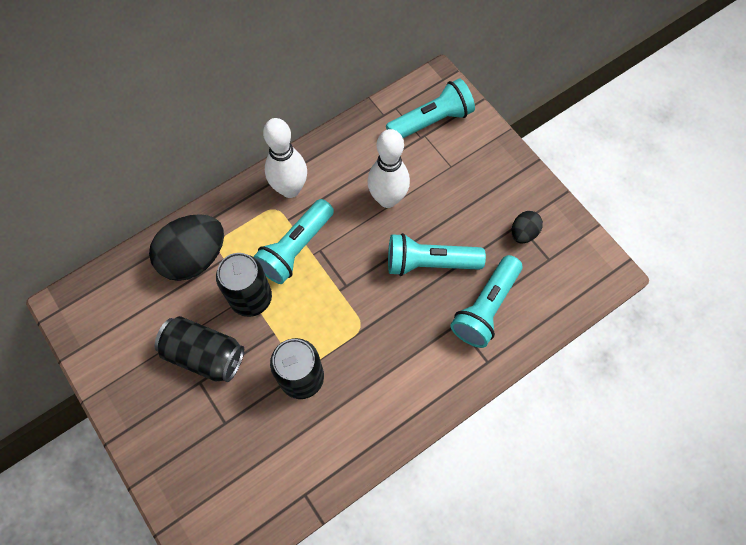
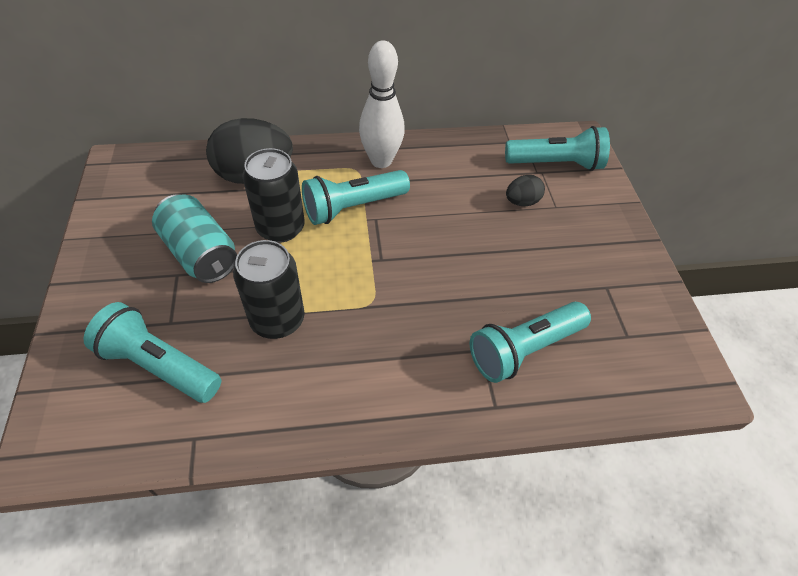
camera: 25 degrees right, 15 degrees down
black can [154,316,244,382] -> turquoise can [152,194,237,283]
white bowling pin [367,129,410,208] -> none
turquoise flashlight [388,233,486,276] -> turquoise flashlight moved to [84,302,221,403]
black egg [512,211,543,243] -> black egg moved to [506,175,545,206]

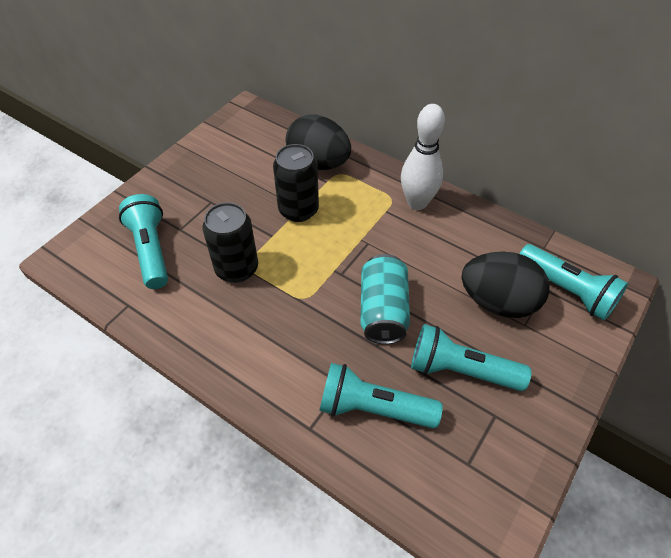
camera: 45 degrees right, 0 degrees up
turquoise can [152,194,237,283] -> turquoise can moved to [360,254,410,344]
turquoise flashlight [302,170,410,225] -> turquoise flashlight moved to [411,324,531,391]
black egg [506,175,545,206] -> black egg [461,251,550,318], size x2.03

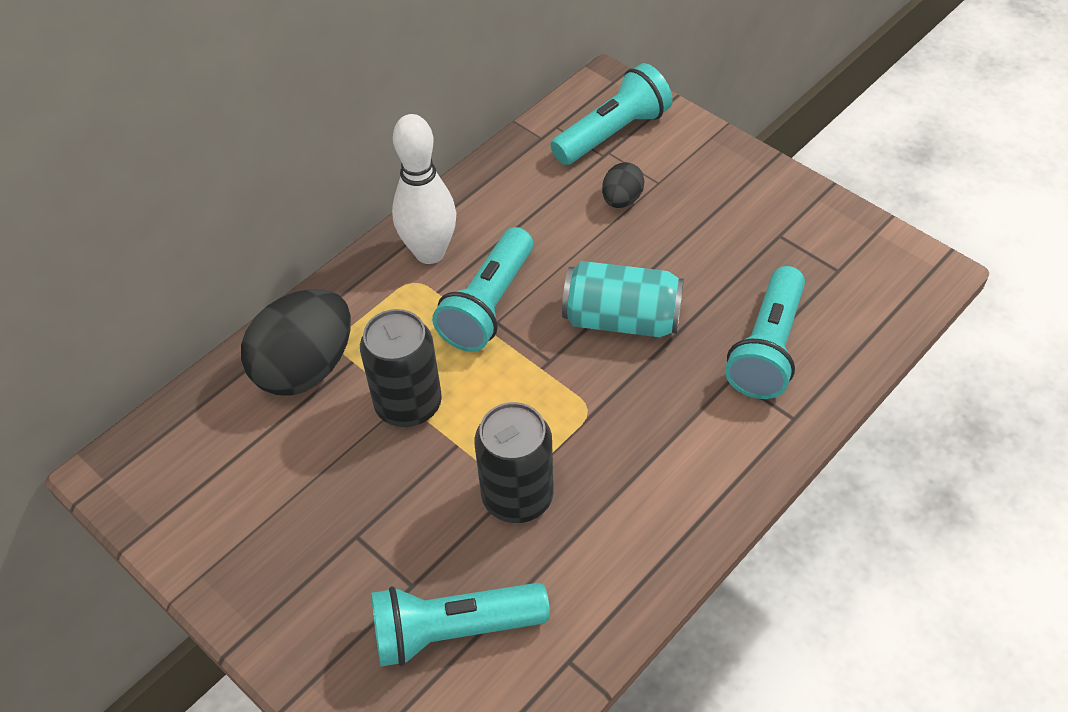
camera: 80 degrees left, 0 degrees up
turquoise flashlight [411,324,531,391] -> turquoise flashlight moved to [432,227,533,352]
black egg [461,251,550,318] -> black egg [602,162,645,208], size x0.49

